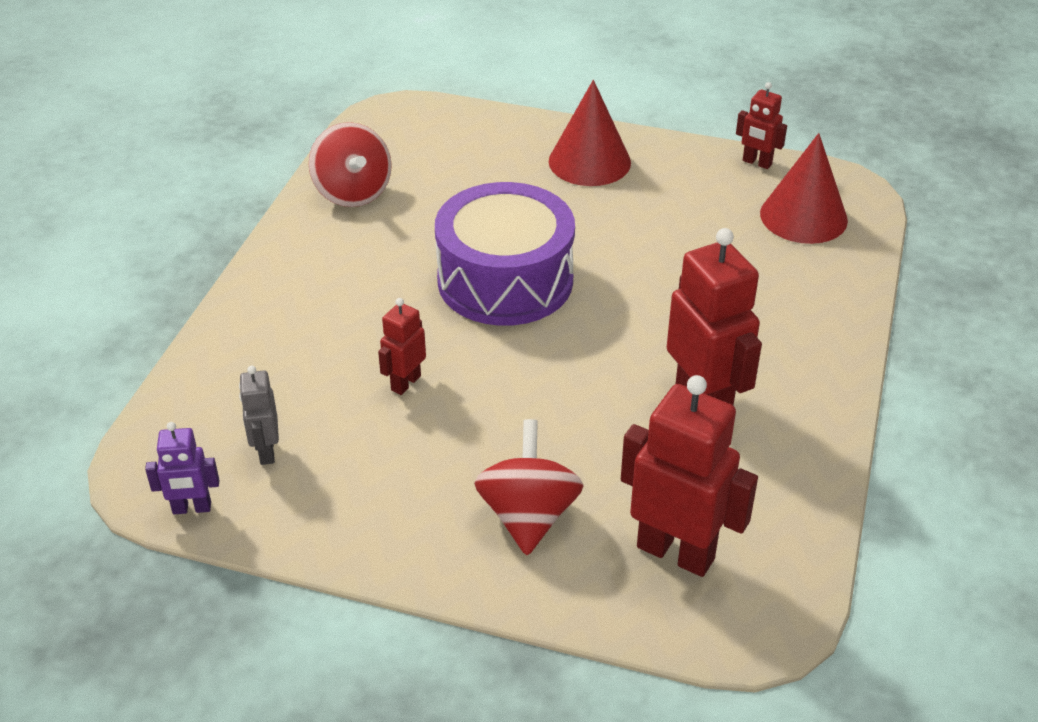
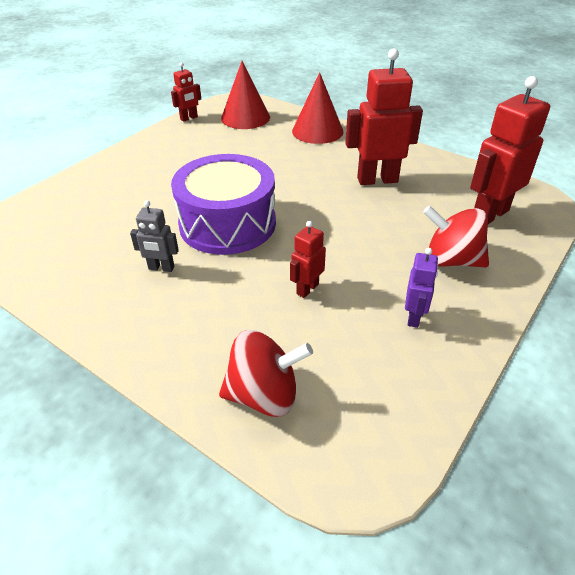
camera: 70 degrees left, 0 degrees up
purple robot [145,422,219,514] -> purple robot moved to [405,248,438,328]
grey robot [239,366,279,465] -> grey robot moved to [130,200,179,272]
red spinning top [309,122,392,207] -> red spinning top moved to [219,330,313,417]
red robot [378,298,426,395] -> red robot turned 75 degrees clockwise [290,221,326,298]
red cone [549,80,631,186] -> red cone moved to [292,72,343,144]

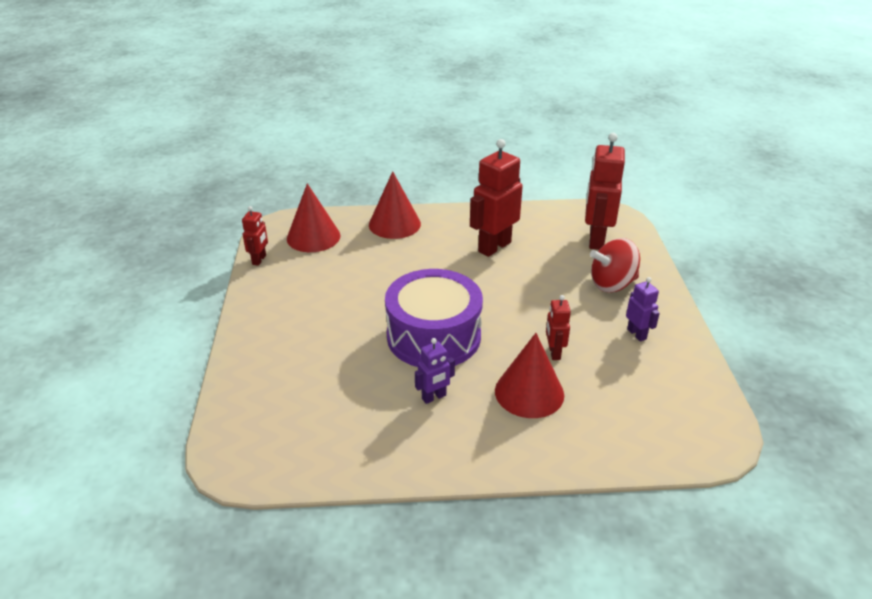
camera: 40 degrees left, 5 degrees down
grey robot [130,200,179,272] -> purple robot [415,338,455,404]
red spinning top [219,330,313,417] -> none
none -> red cone [495,333,564,418]

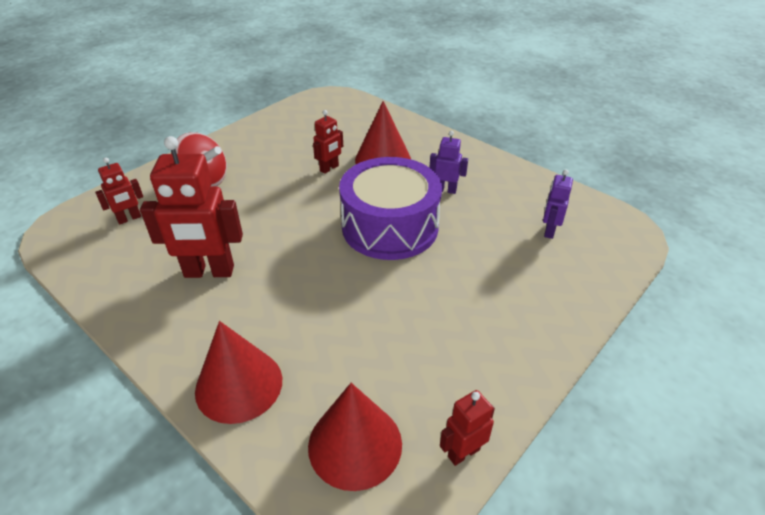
camera: 135 degrees left, 5 degrees up
red robot [585,133,625,250] -> red robot [95,158,143,224], size x0.52
purple robot [626,277,660,342] -> purple robot moved to [543,170,573,239]

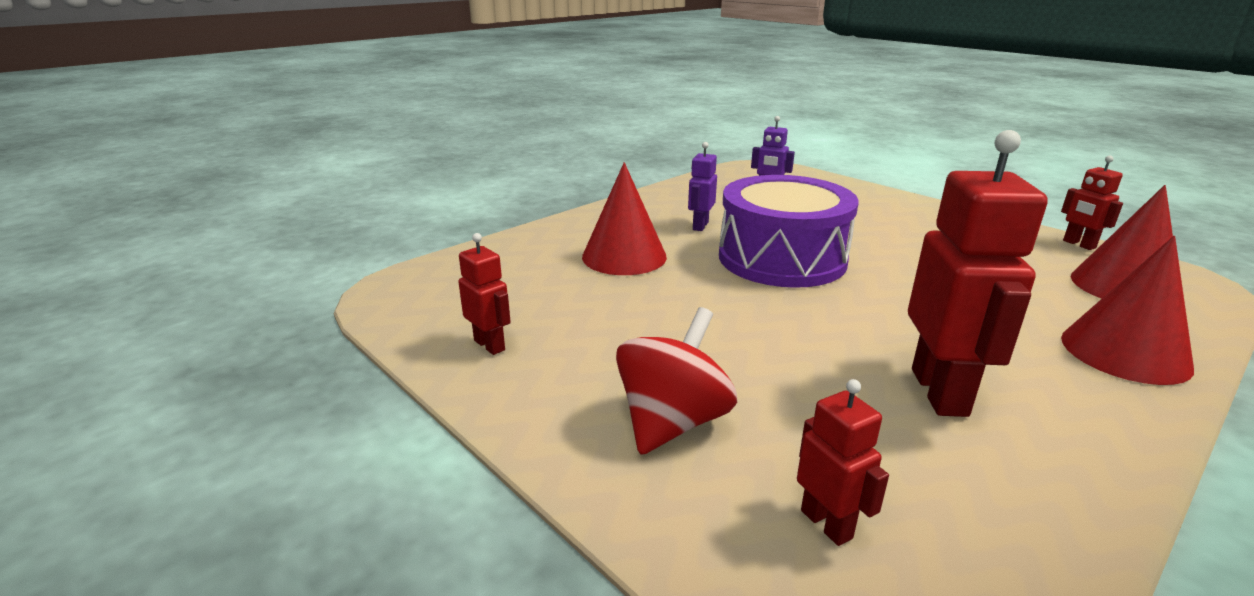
camera: 85 degrees left, 15 degrees down
red robot [313,110,343,174] -> red robot moved to [458,233,511,355]

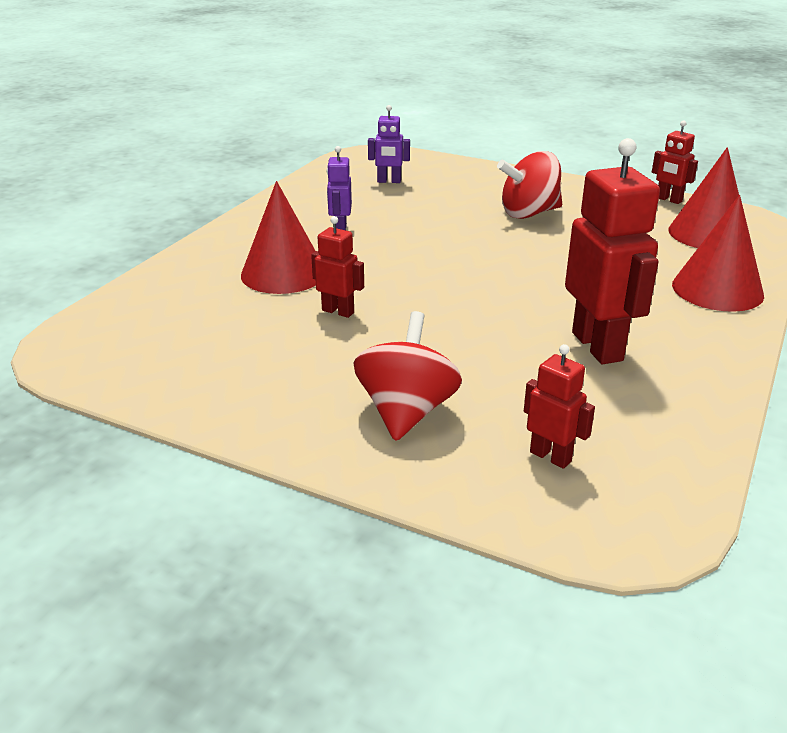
camera: 20 degrees left, 5 degrees up
red robot [458,233,511,355] -> red robot moved to [311,216,364,318]
purple drum [719,175,859,288] -> none
none -> red spinning top [497,151,562,219]

